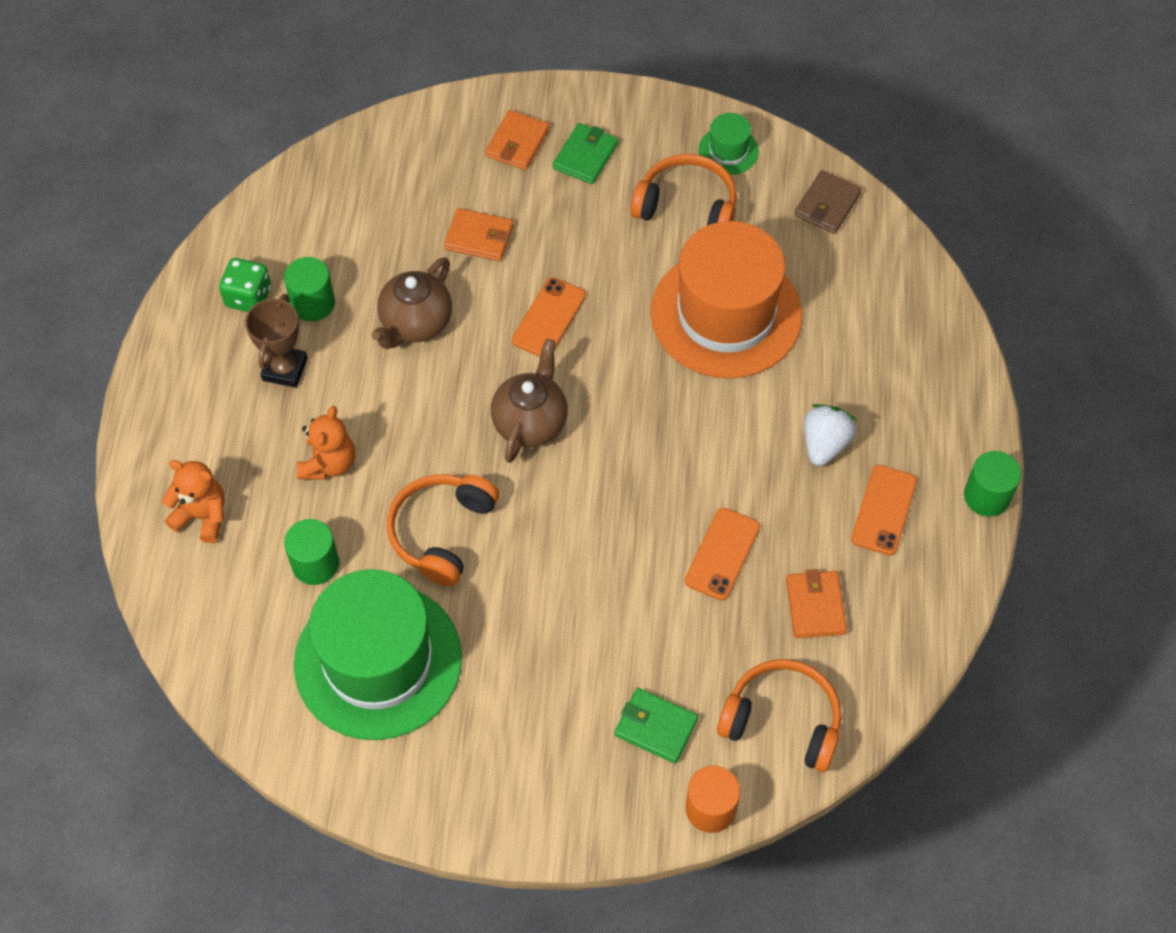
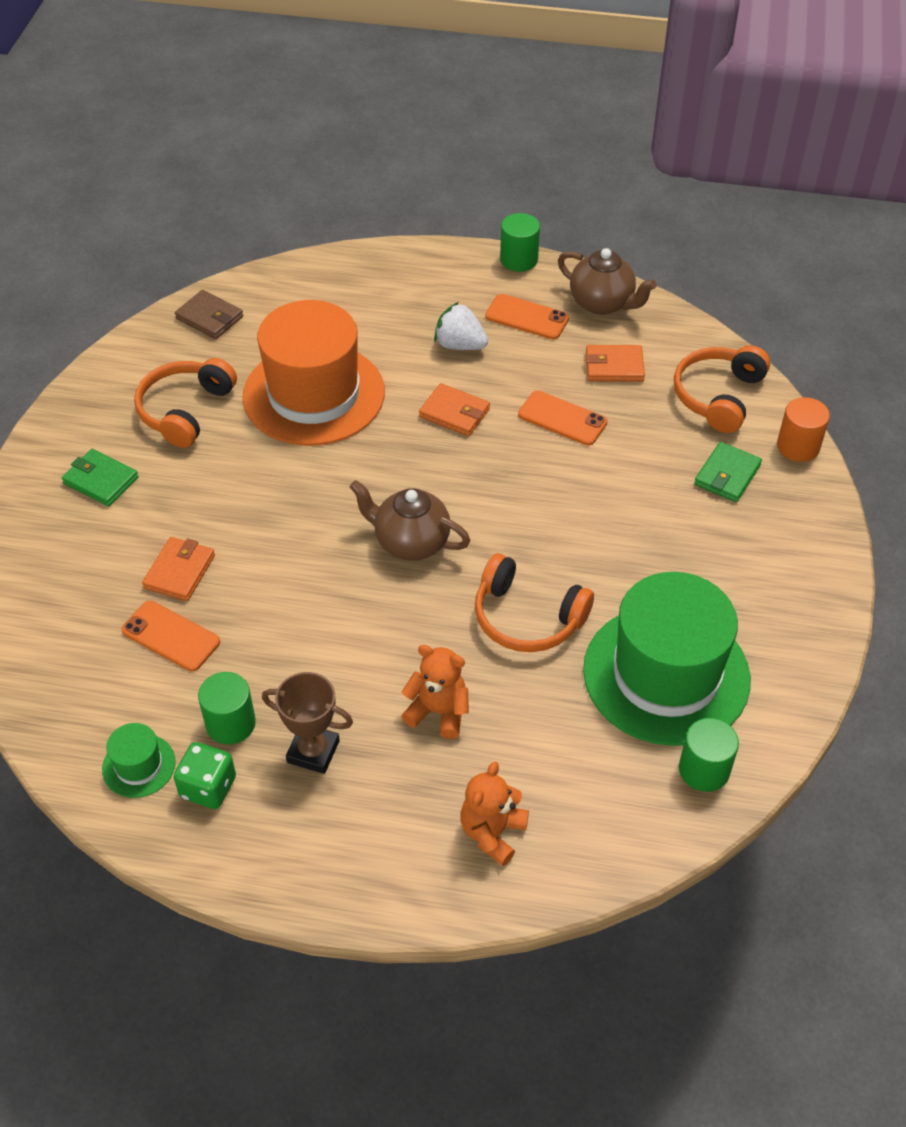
camera: 85 degrees left, 10 degrees down
green cylinder [284,519,339,585] -> green cylinder moved to [679,718,739,792]
brown teapot [371,257,452,349] -> brown teapot moved to [558,248,657,315]
orange wallet [485,110,550,170] -> orange wallet moved to [419,383,490,436]
orange phone [512,277,586,357] -> orange phone moved to [121,601,220,671]
green hat [698,113,759,175] -> green hat moved to [102,723,176,798]

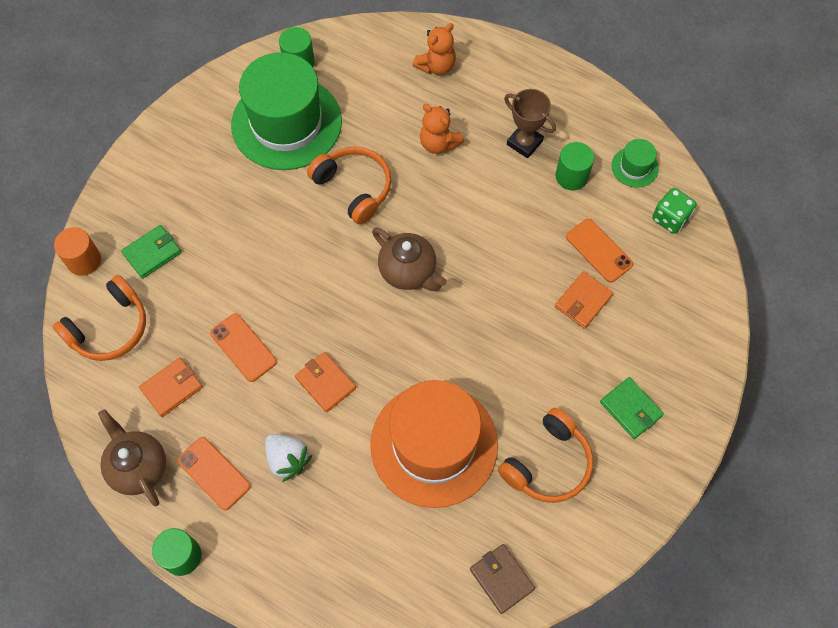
camera: 160 degrees left, 15 degrees up
green dice [174,742,236,809] -> green dice moved to [652,188,696,234]
orange wallet [585,345,645,382] -> orange wallet turned 60 degrees counterclockwise [139,358,203,417]

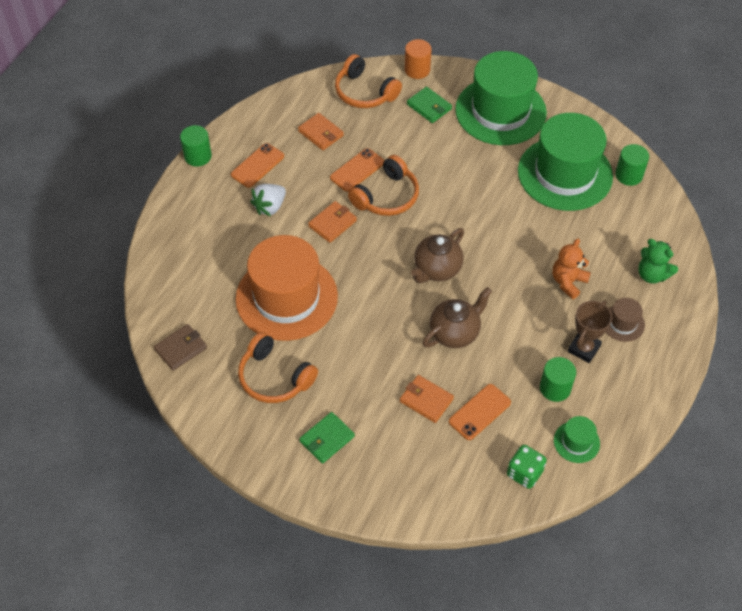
camera: 85 degrees right, 10 degrees down
brown teapot [98,409,166,506] -> brown teapot moved to [422,287,492,348]
orange headphones [307,146,391,225] -> orange headphones moved to [348,155,419,216]
orange teddy bear [412,23,456,75] -> green teddy bear [638,239,678,284]
none -> green hat [455,51,547,145]
none -> brown hat [606,298,645,342]

